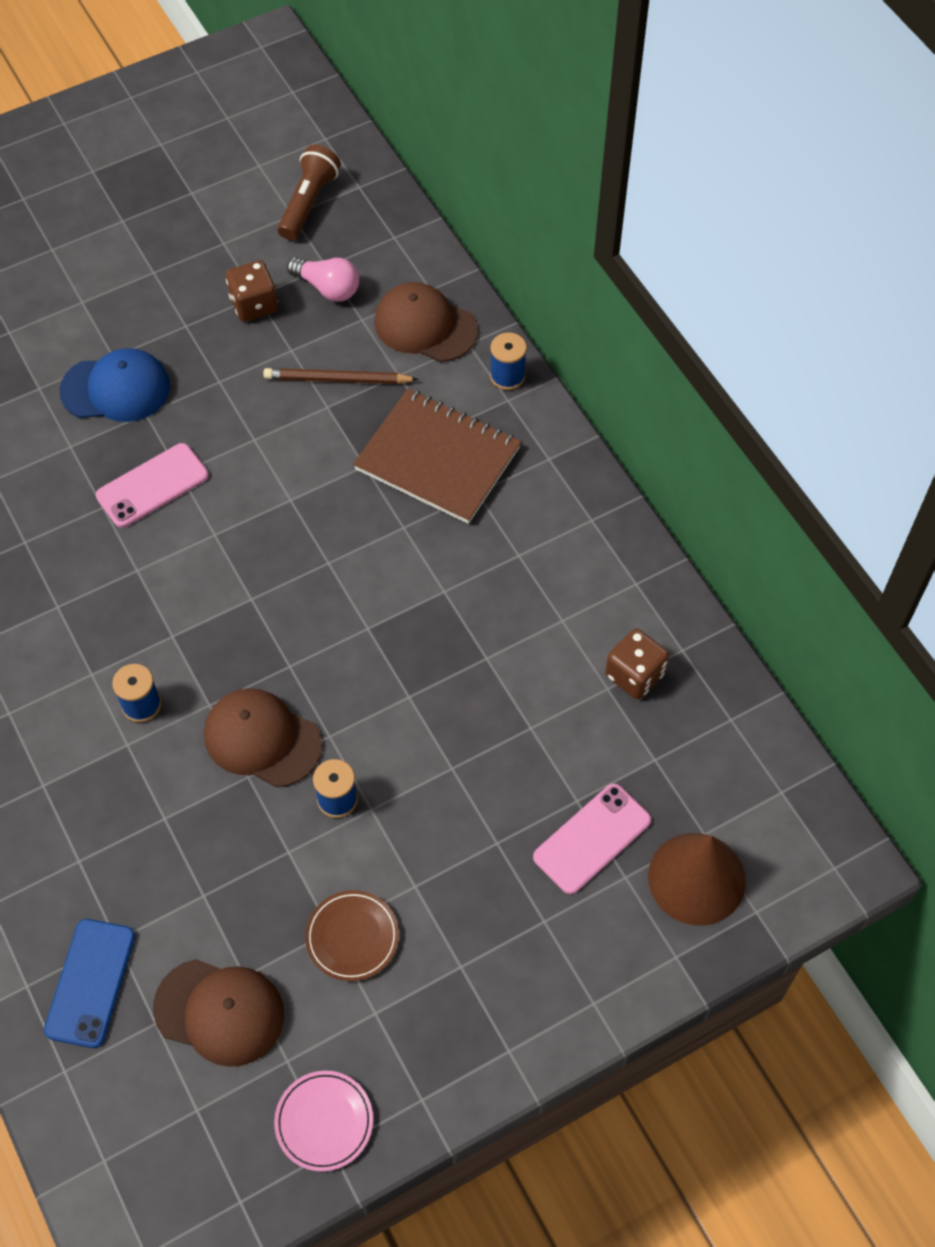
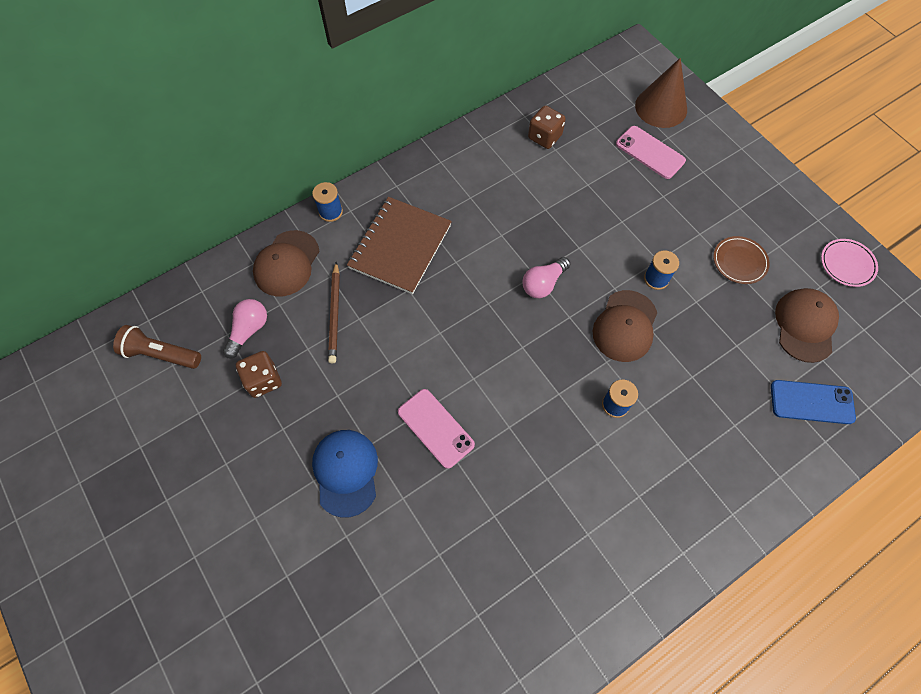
camera: 95 degrees left, 5 degrees up
none -> pink light bulb [522,257,570,298]

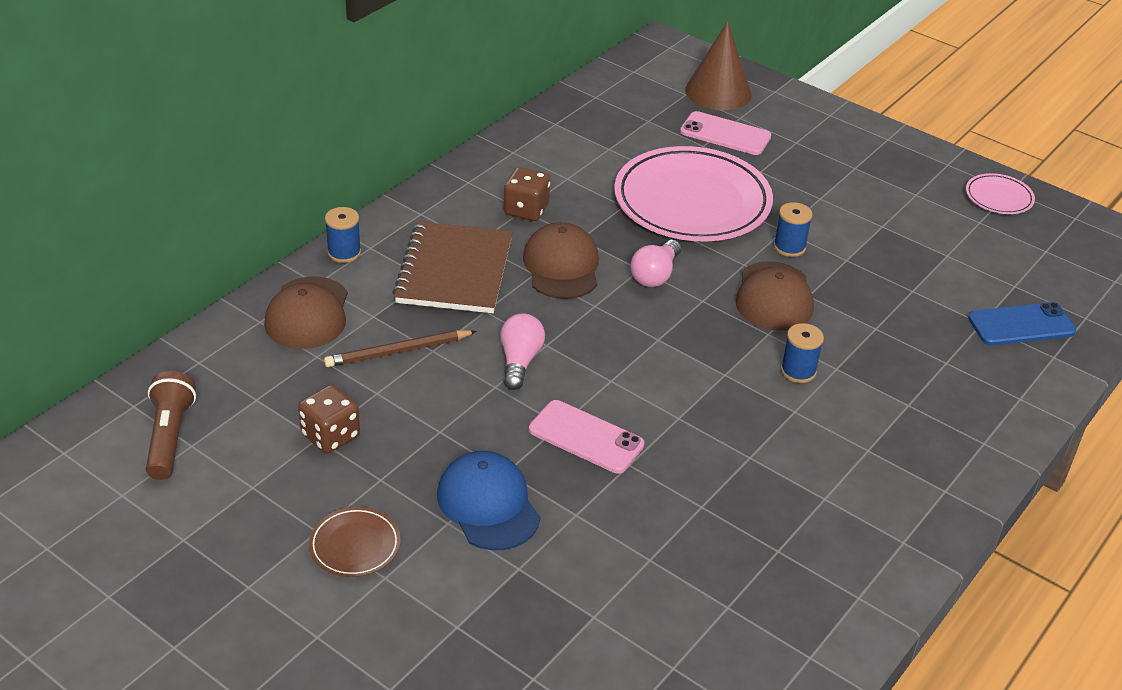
camera: 20 degrees left, 25 degrees down
brown flashlight [113,325,201,369] -> brown flashlight turned 90 degrees clockwise [146,371,196,480]
pink light bulb [223,299,267,358] -> pink light bulb moved to [500,313,545,390]
brown pencil [328,261,340,363] -> brown pencil turned 90 degrees clockwise [324,330,477,367]
brown dice [528,105,566,149] -> brown dice moved to [504,167,550,221]
brown plate [713,236,770,284] -> brown plate moved to [309,507,401,577]
brown cap [775,288,839,363] -> brown cap moved to [523,222,599,299]
none -> pink plate [614,146,773,241]

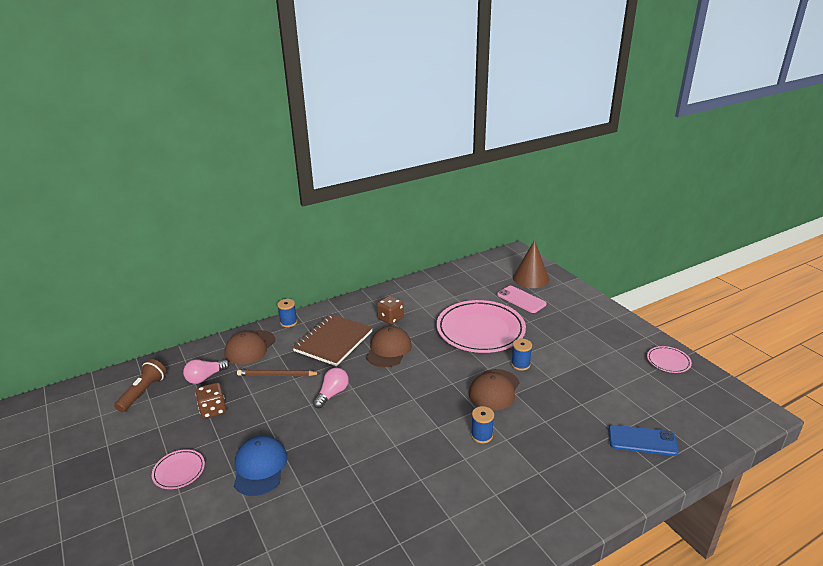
camera: 25 degrees right, 10 degrees down
brown plate [309,507,401,577] -> pink plate [152,449,205,489]
pink phone [529,400,644,473] -> none
pink light bulb [630,240,681,287] -> pink light bulb moved to [183,359,229,384]

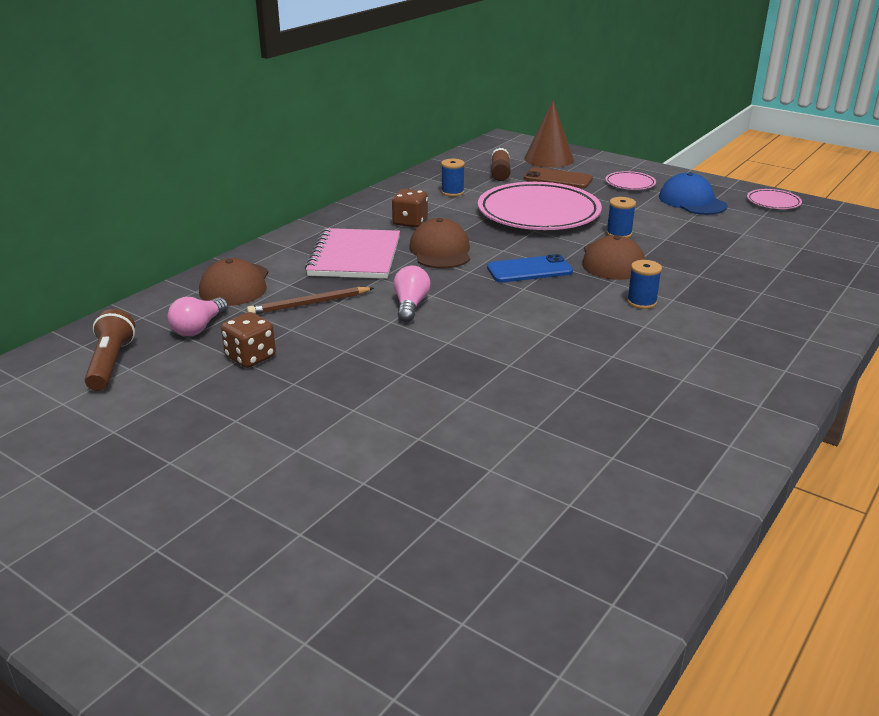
camera: 25 degrees left, 0 degrees up
pink plate [152,449,205,489] -> pink plate moved to [605,171,656,190]
blue cap [234,435,287,496] -> blue cap moved to [659,172,728,215]
blue spool [277,299,297,327] -> blue spool moved to [441,159,465,197]
brown notebook [292,314,373,366] -> pink notebook [305,228,400,279]
pink phone [497,286,546,313] -> brown phone [524,167,593,188]
blue phone [608,425,679,456] -> blue phone moved to [487,254,573,282]
none -> brown glue stick [491,148,511,181]

